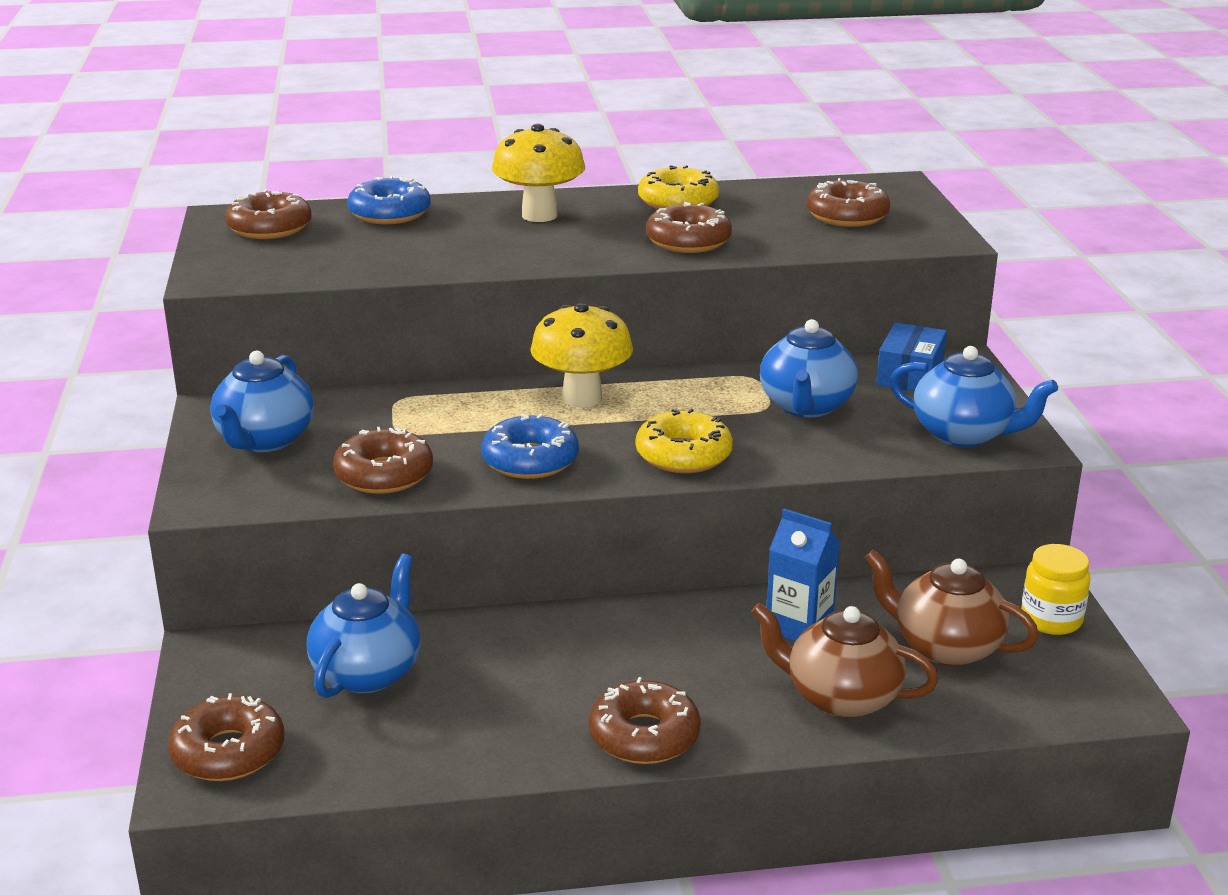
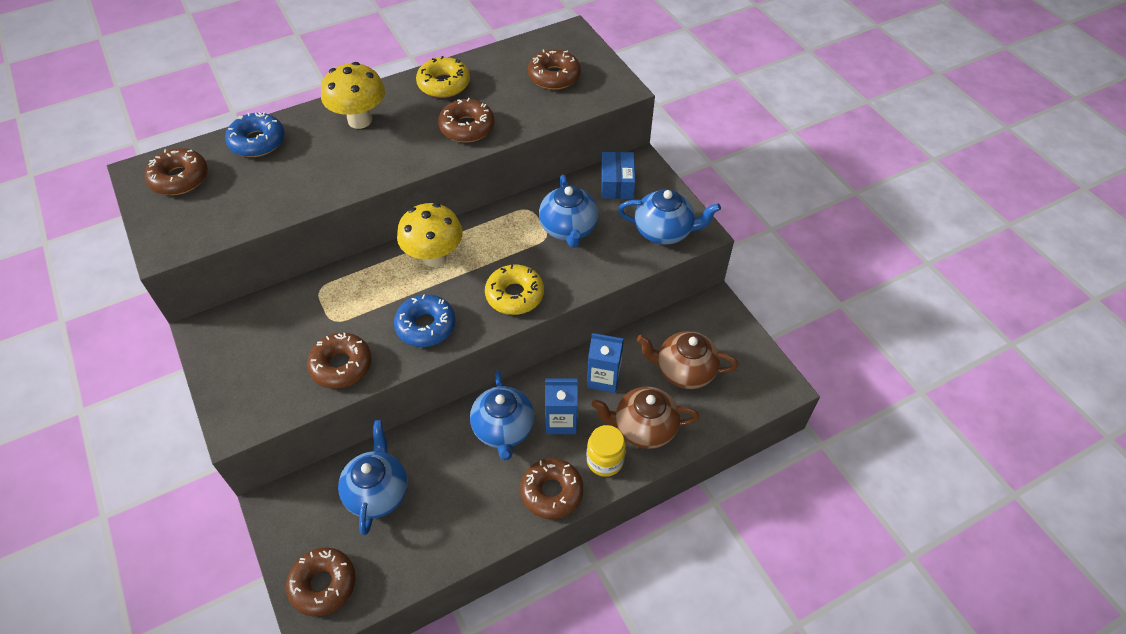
camera: 20 degrees left, 25 degrees up
blue teapot [210,351,314,452] -> blue teapot moved to [470,370,534,461]
yellow jar [1021,544,1091,635] -> yellow jar moved to [587,425,626,477]
none -> blue carton [545,378,578,434]

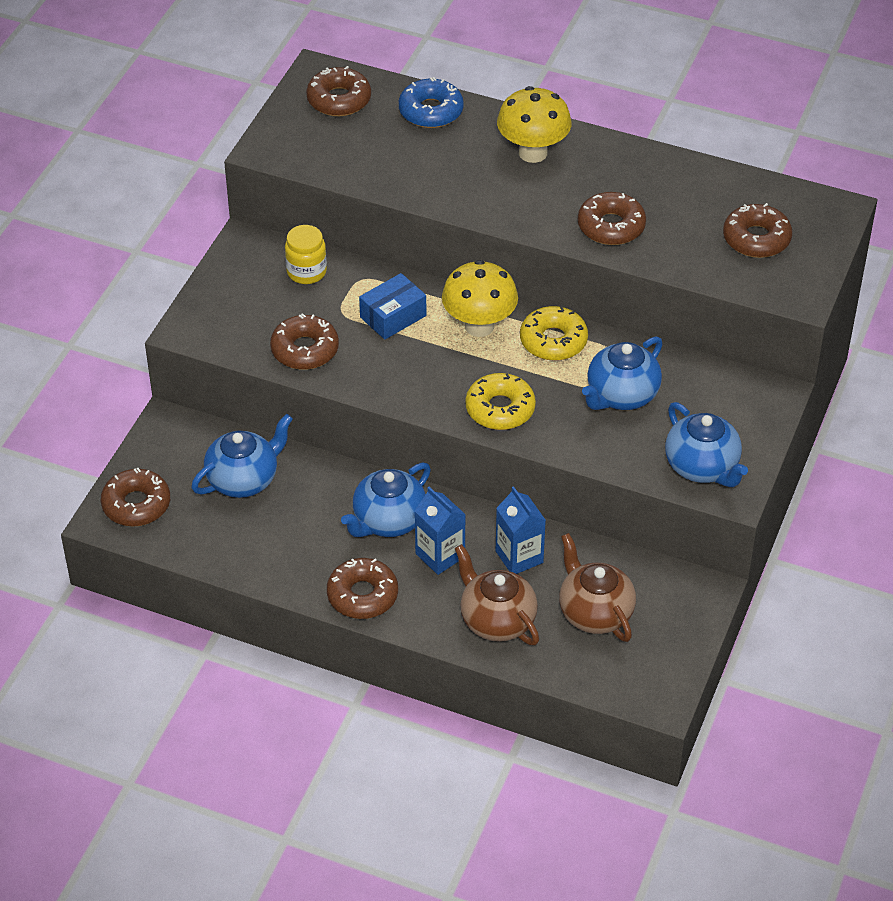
camera: 50 degrees right, 5 degrees down
blue donut [394,294,456,347] -> none
yellow donut [416,56,470,98] -> yellow donut moved to [520,306,588,361]
yellow jar [587,425,626,477] -> yellow jar moved to [285,225,327,284]
blue box [601,152,635,199] -> blue box moved to [359,273,426,339]

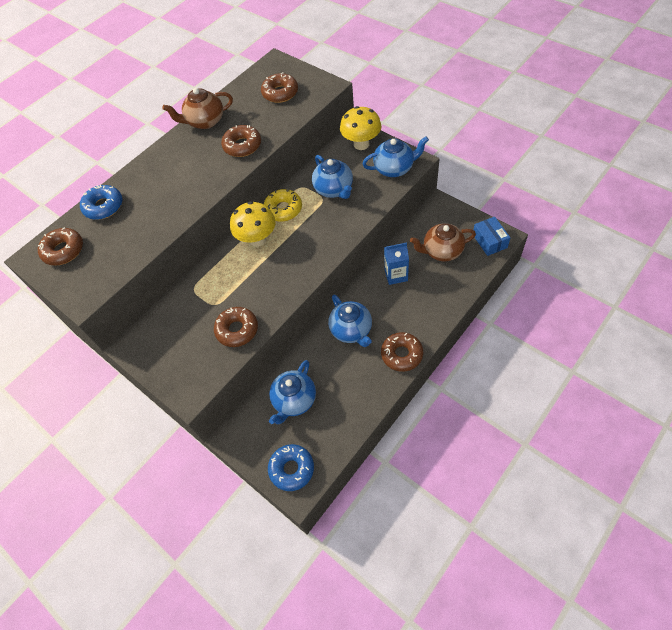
camera: 65 degrees left, 10 degrees up
brown donut [101,468,170,527] -> blue donut [268,444,314,491]
blue teapot [191,414,293,498] -> blue teapot turned 135 degrees counterclockwise [269,360,316,424]
yellow jar [285,225,327,284] -> none
blue box [359,273,426,339] -> blue box moved to [474,217,511,256]
blue carton [415,487,466,575] -> none
brown teapot [454,544,539,645] -> brown teapot moved to [162,88,233,129]
yellow donut [465,373,536,430] -> none
yellow mushroom [497,86,572,163] -> yellow mushroom moved to [340,106,381,150]

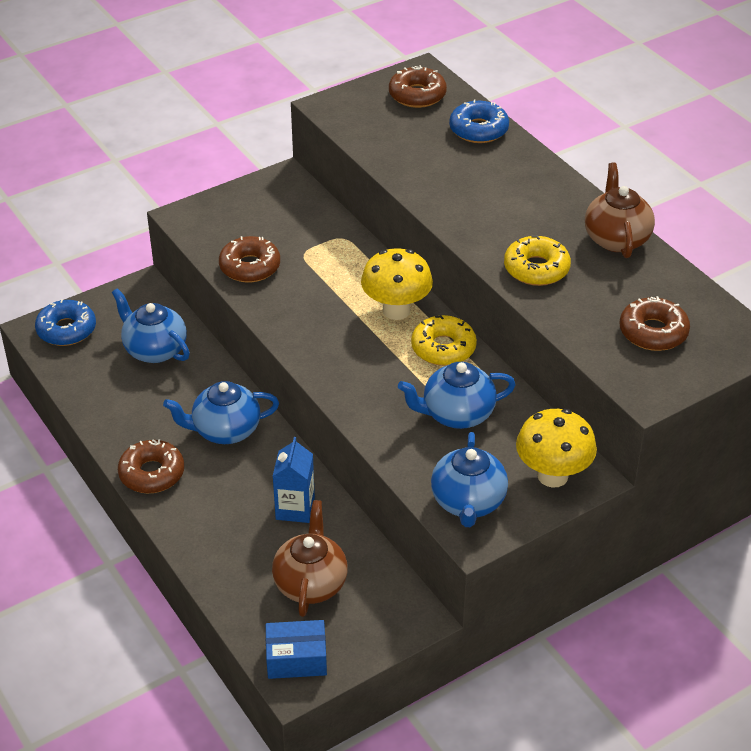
camera: 100 degrees right, 15 degrees down
brown donut [221,125,261,157] -> yellow donut [504,235,571,286]

